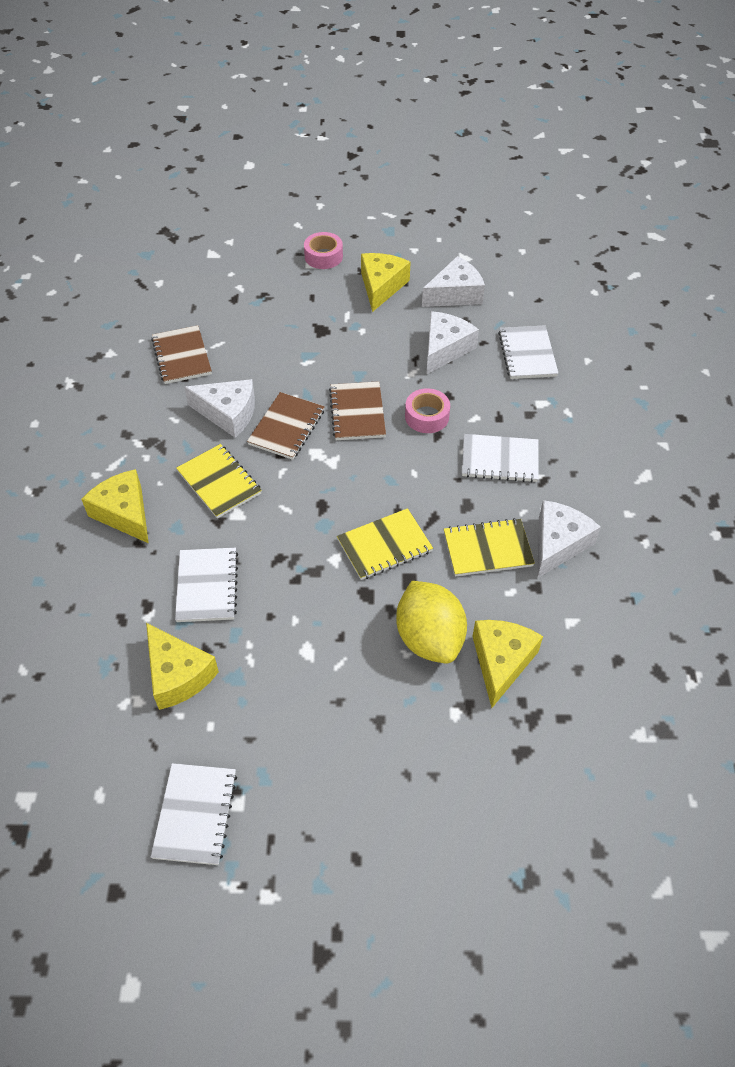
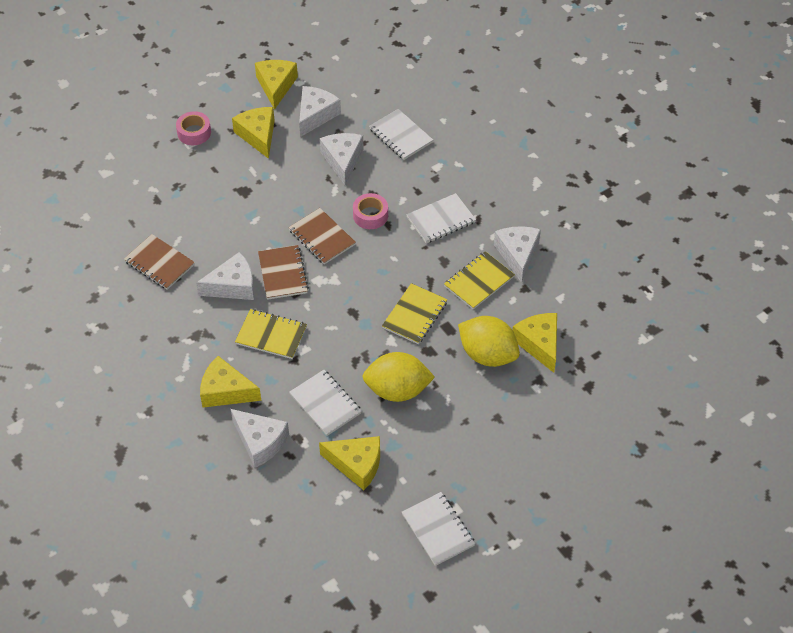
camera: 35 degrees left, 0 degrees up
none -> white cheese [231,409,289,468]
none -> yellow cheese [255,60,298,110]
none -> yellow lemon [362,352,435,402]

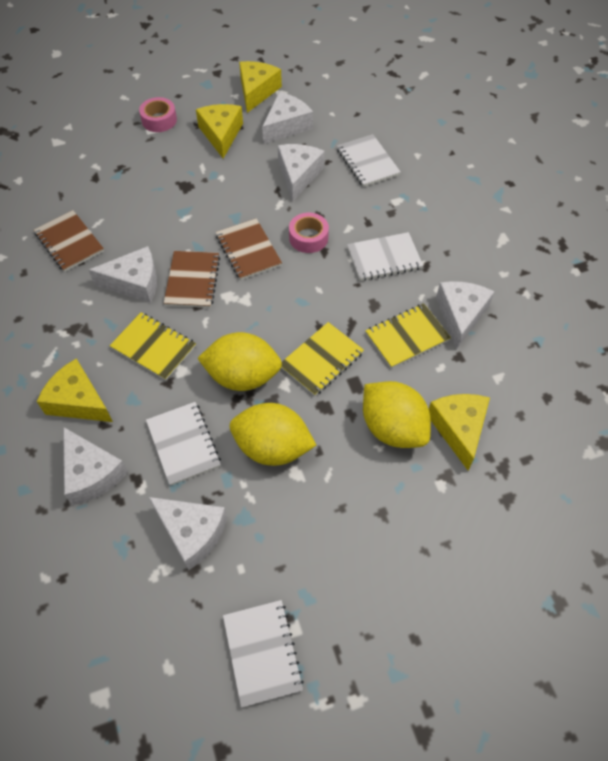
camera: 15 degrees right, 5 degrees up
yellow cheese [319,436,380,490] -> white cheese [149,497,227,570]
none -> yellow lemon [197,332,282,391]

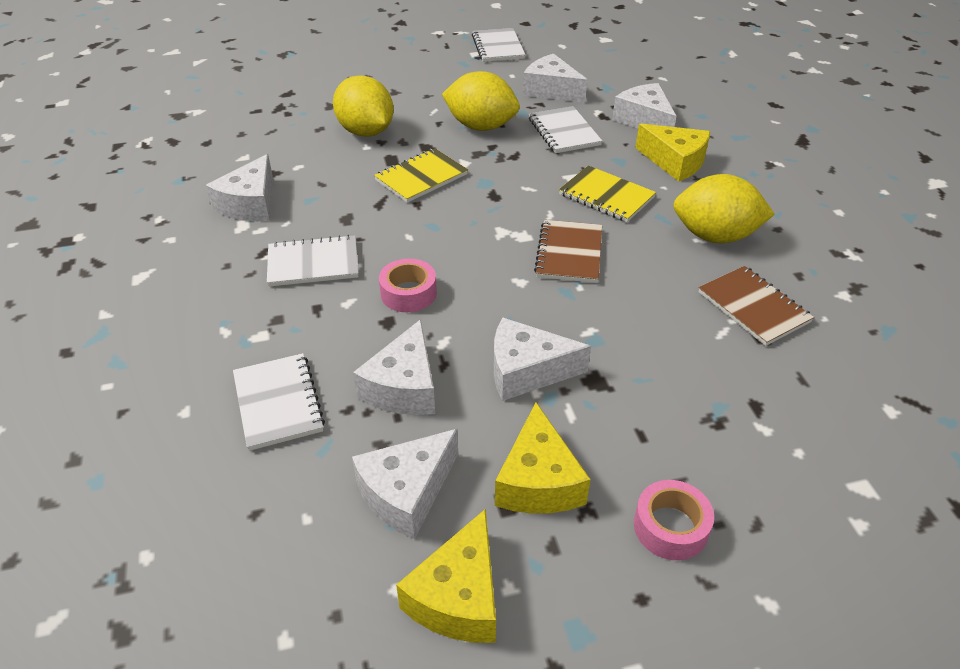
camera: 175 degrees left, 15 degrees down
white cheese [89,246,157,303] -> white cheese moved to [494,318,591,401]
yellow lemon [197,332,282,391] -> yellow lemon moved to [673,174,775,243]
brown notebook [216,218,282,280] -> none
yellow notebook [366,303,451,368] -> none
yellow cheese [429,394,490,470] -> none

